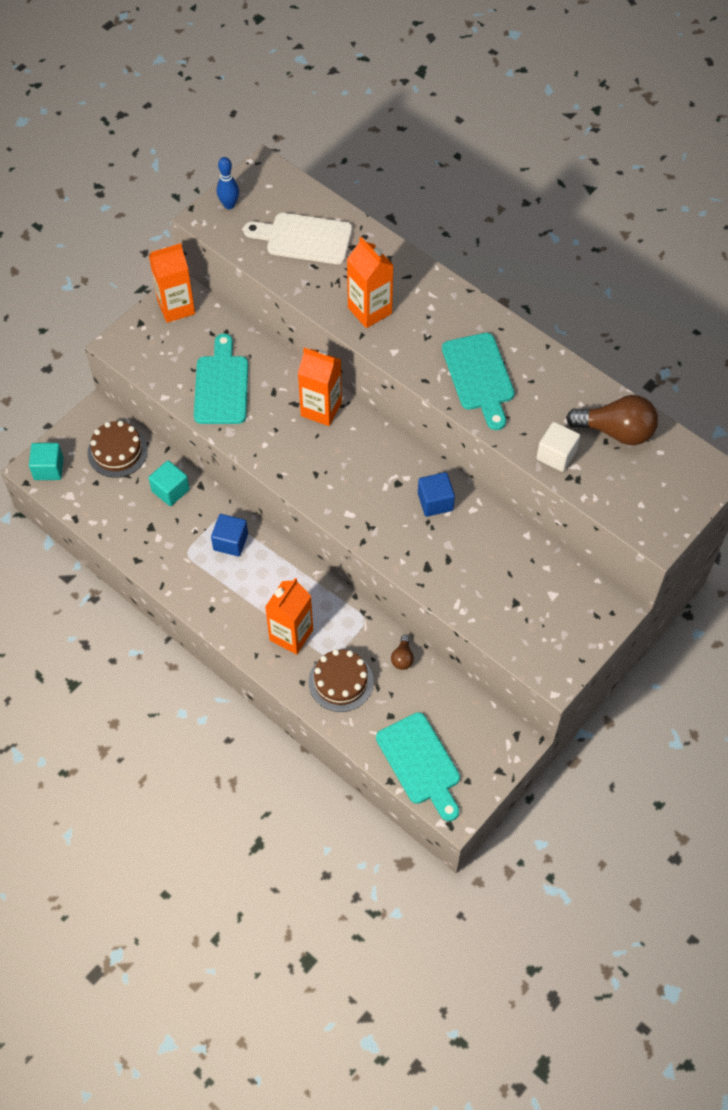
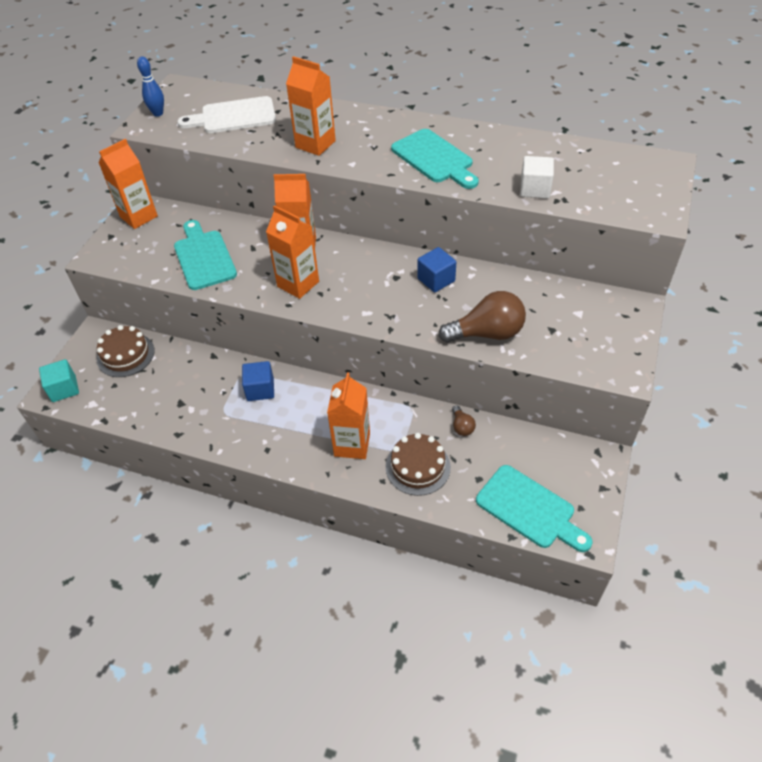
camera: 20 degrees left, 10 degrees down
turquoise cube [149,461,190,506] -> none
brown light bulb [566,395,658,445] -> brown light bulb moved to [438,291,526,343]
none -> orange carton [266,205,319,299]

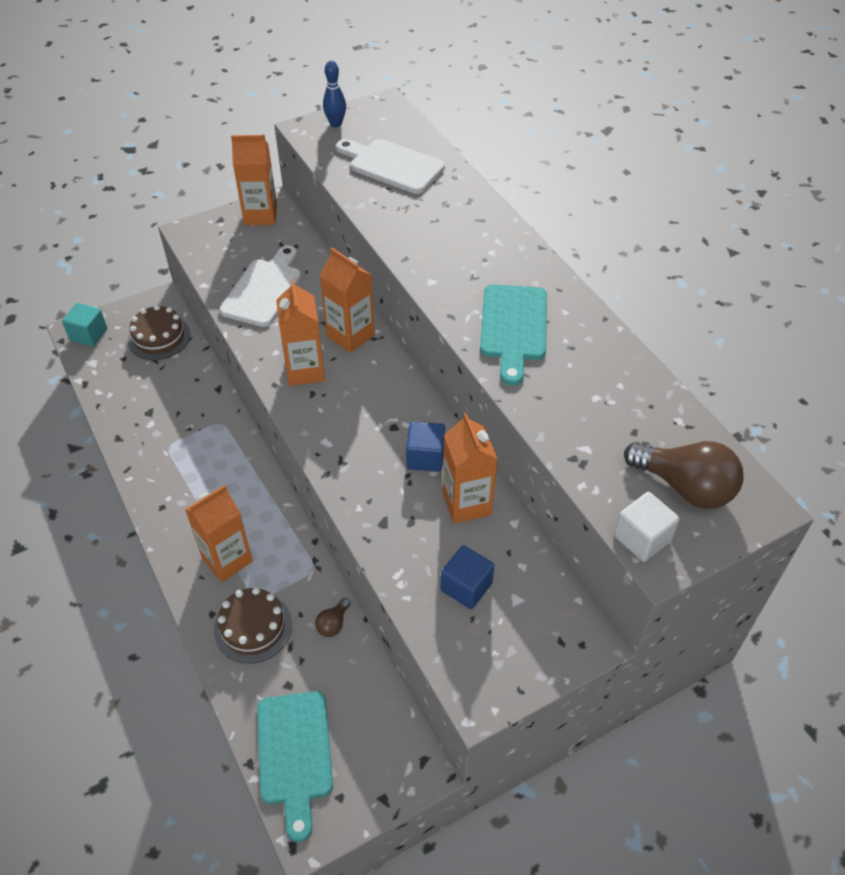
camera: 40 degrees right, 0 degrees up
turquoise cutting board [174,220,237,290] -> white cutting board [220,245,301,327]
blue cube [242,361,274,401] -> blue cube moved to [441,545,494,609]
orange carton [286,56,336,156] -> orange carton moved to [442,413,498,524]
brown light bulb [438,291,526,343] -> brown light bulb moved to [624,441,744,509]
white cube [520,156,554,198] -> white cube moved to [614,492,680,562]

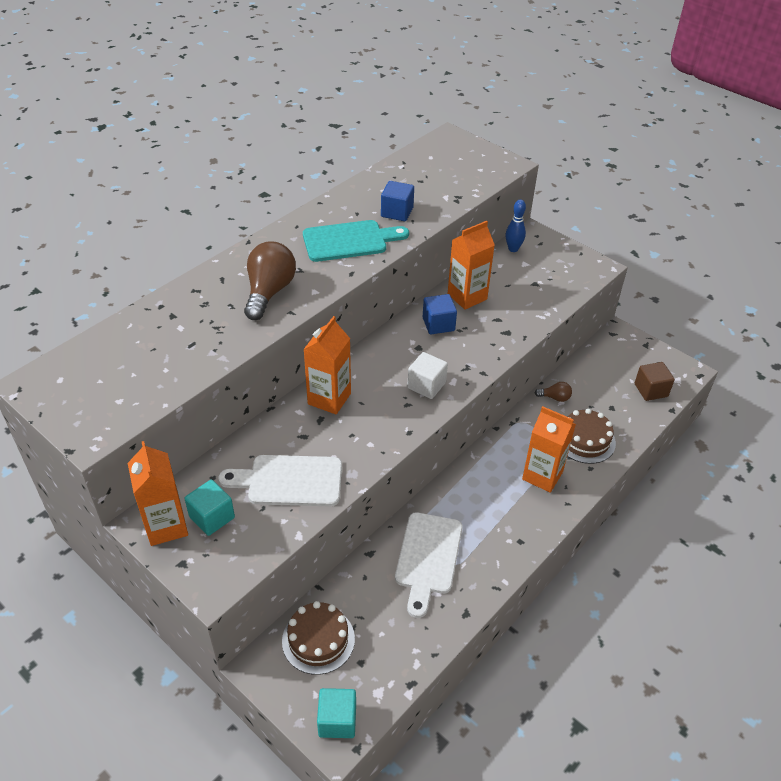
camera: 110 degrees left, 5 degrees down
turquoise cutting board [257,691,333,842] -> brown cube [635,362,675,401]
orange carton [276,279,325,386] -> none
blue bowling pin [323,61,346,128] -> blue bowling pin moved to [506,200,526,252]
white cutting board [336,139,445,194] -> white cutting board moved to [395,512,463,618]
blue cube [441,545,494,609] -> blue cube moved to [381,181,414,221]
white cube [614,492,680,562] -> white cube moved to [407,352,448,399]
brown light bulb [624,441,744,509] -> brown light bulb moved to [244,242,296,320]
none -> turquoise cube [185,480,235,536]

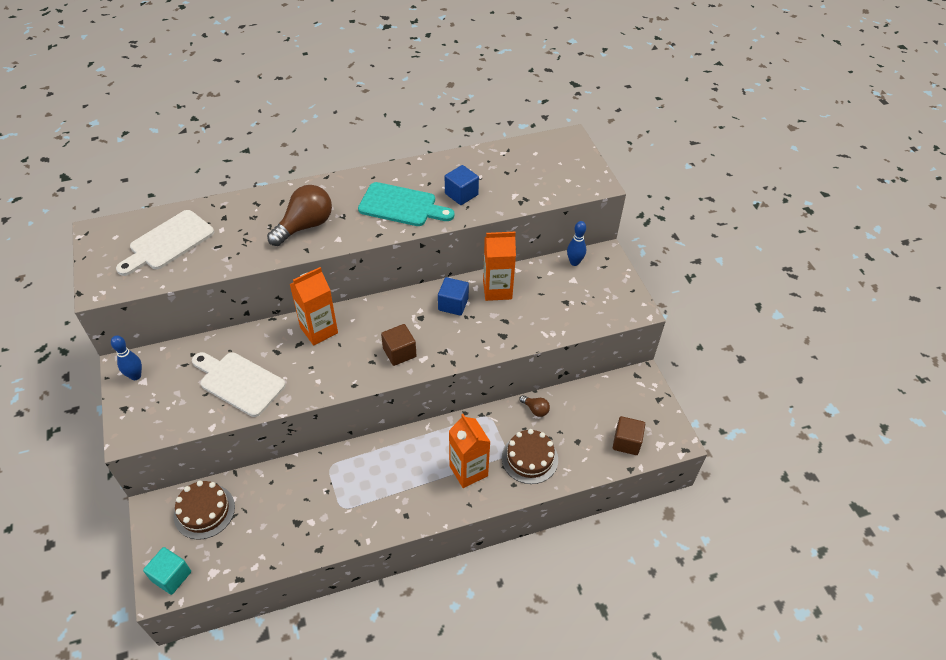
camera: 30 degrees right, 5 degrees up
orange carton [128,441,188,546] -> blue bowling pin [111,335,142,380]
turquoise cube [185,480,235,536] -> none
white cutting board [395,512,463,618] -> white cutting board moved to [116,210,214,276]
white cube [407,352,448,399] -> brown cube [381,324,417,366]

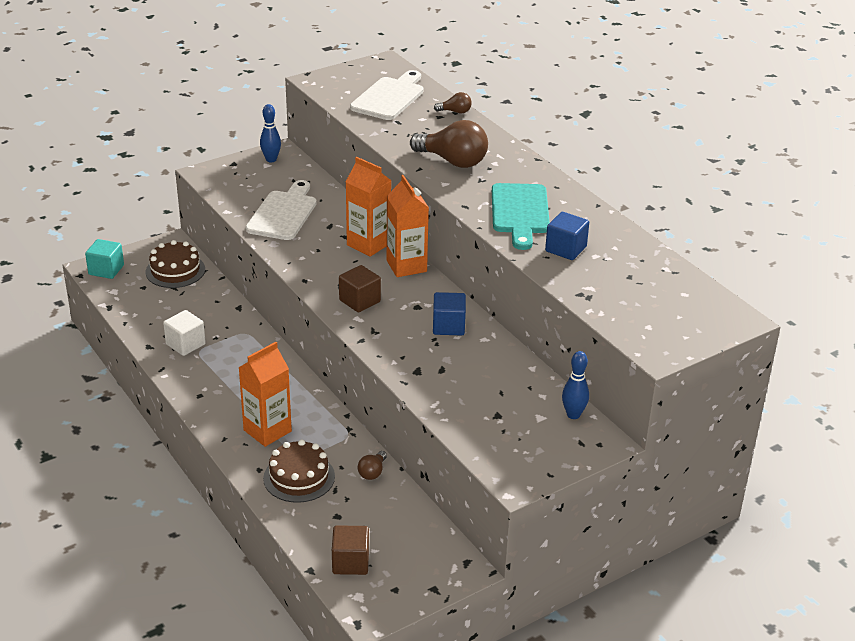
camera: 75 degrees right, 15 degrees down
white cutting board [116,210,214,276] -> white cutting board turned 90 degrees clockwise [350,70,424,120]
orange carton [483,232,516,301] -> orange carton moved to [386,175,429,277]
none -> white cube [163,310,206,356]
none -> brown light bulb [434,92,472,113]

